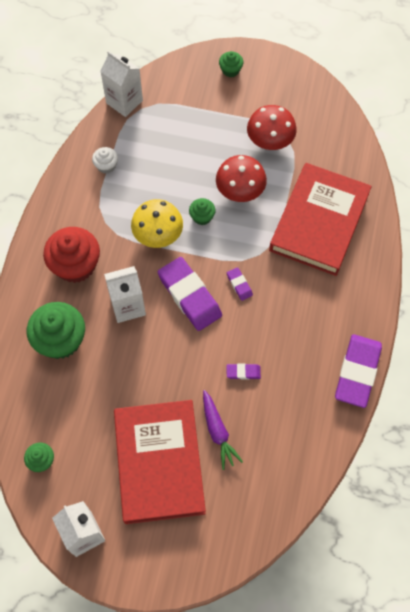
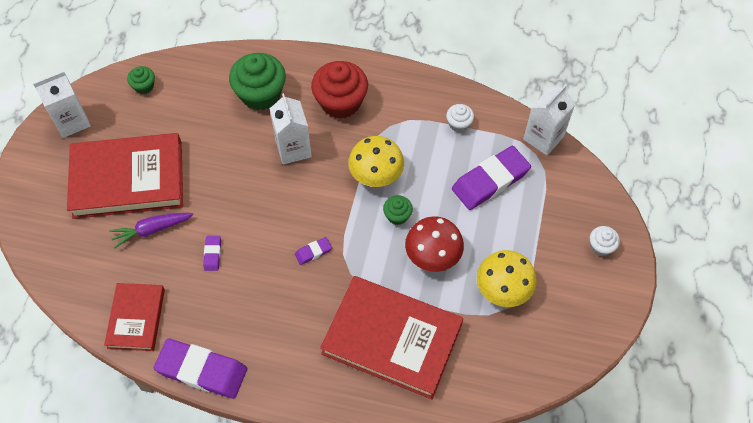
camera: 90 degrees right, 5 degrees down
purple eraser [158,257,222,331] -> purple eraser moved to [452,146,531,210]
green cupcake [219,51,243,77] -> white cupcake [590,226,620,256]
red mushroom [247,105,297,150] -> yellow mushroom [477,250,537,307]
none -> red book [104,283,165,351]

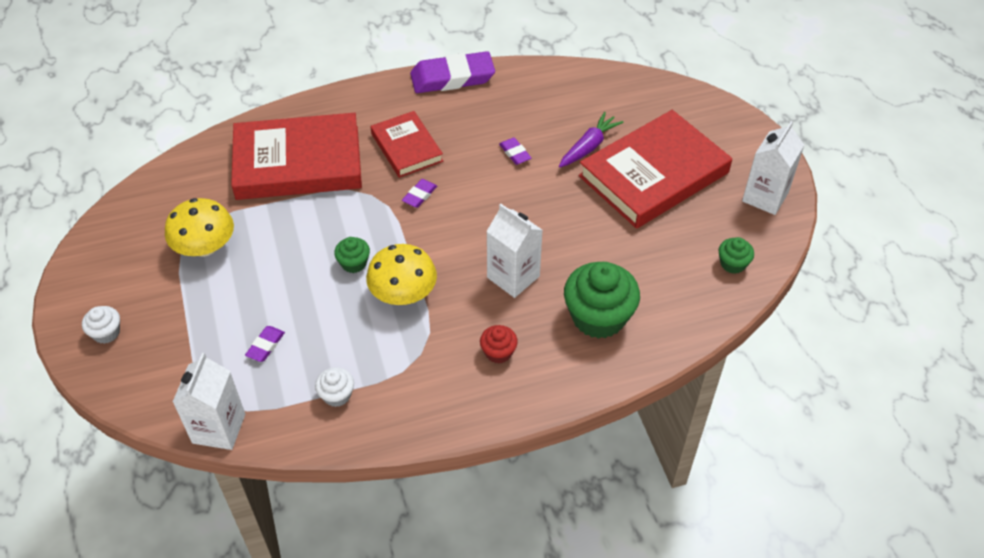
camera: 150 degrees right, 10 degrees down
red book [104,283,165,351] -> red book moved to [371,111,443,178]
red cupcake [311,61,368,119] -> red cupcake [480,325,518,364], size x0.49
red mushroom [405,216,464,272] -> none
purple eraser [452,146,531,210] -> purple eraser [245,326,285,362], size x0.45

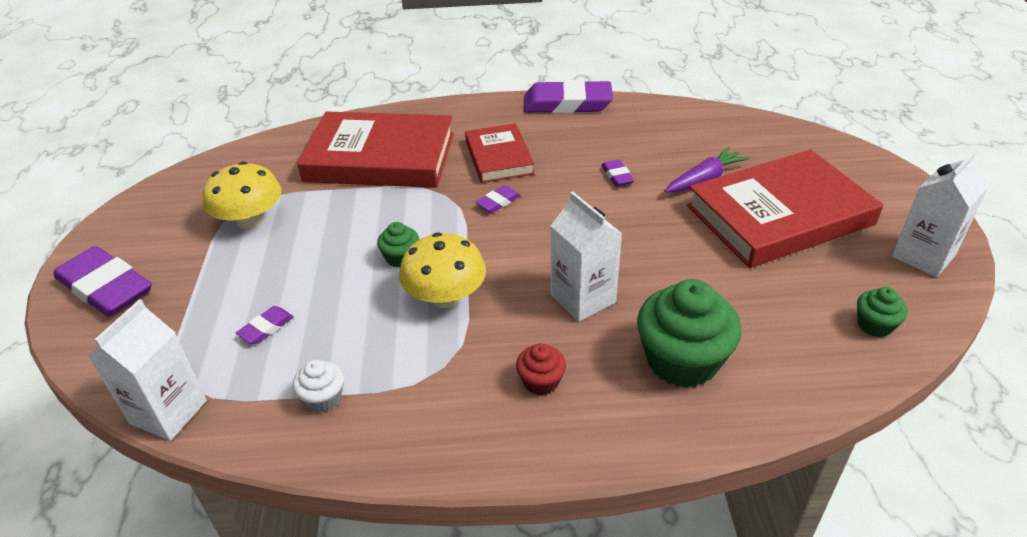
camera: 15 degrees right, 10 degrees down
white cupcake [82,306,120,344] -> purple eraser [54,246,152,317]

